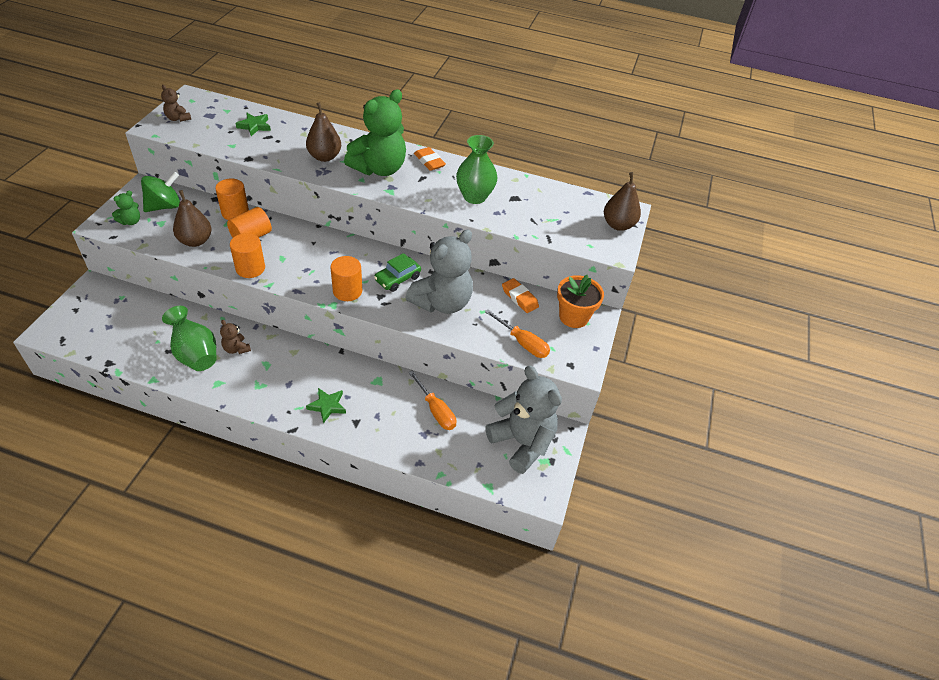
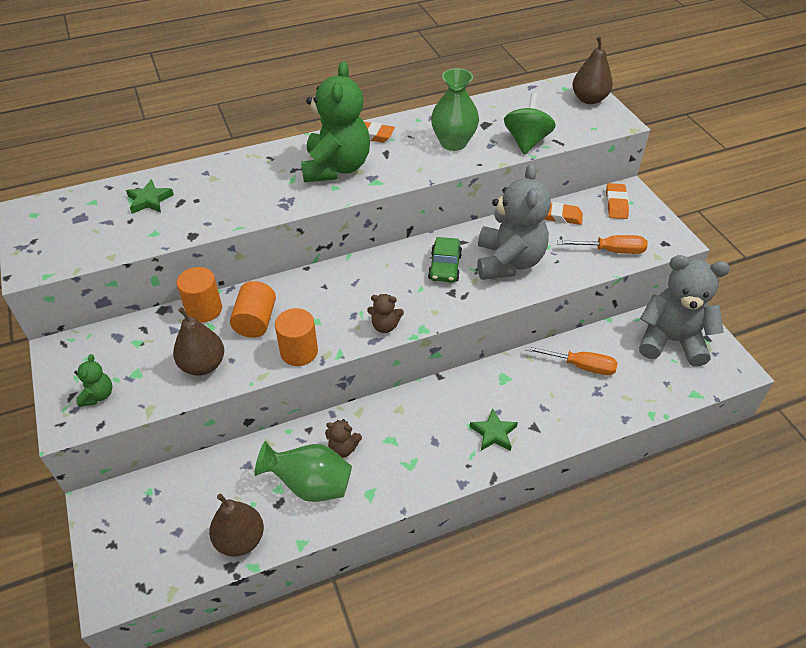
camera: 35 degrees left, 0 degrees up
green spinning top [141,172,180,212] -> green spinning top moved to [504,93,556,154]
brown teddy bear [161,85,191,122] -> brown teddy bear moved to [367,294,404,333]
brown pear [306,102,341,162] -> brown pear moved to [209,494,264,557]
orange cylinder [330,256,362,301] -> none
orange flower pot [557,275,604,328] -> orange eraser [606,183,629,219]

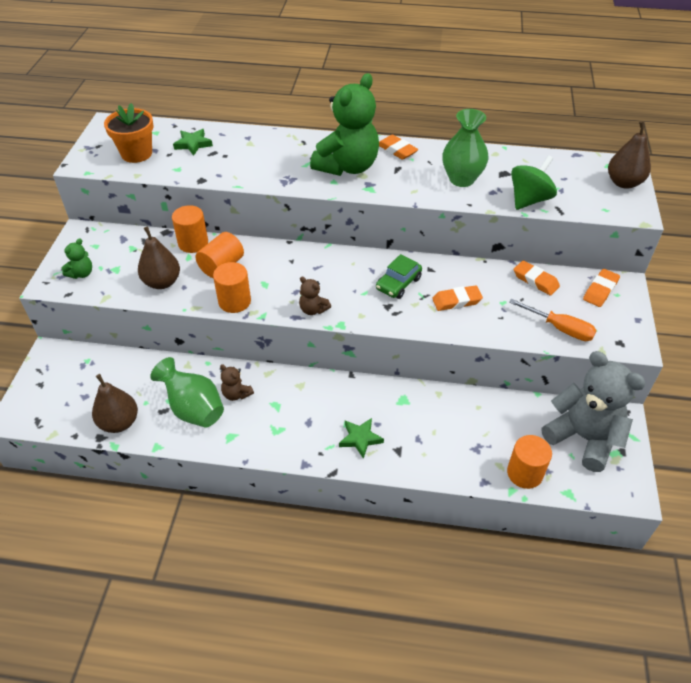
camera: 30 degrees right, 0 degrees up
grey teddy bear [477,164,551,280] -> orange eraser [432,285,483,311]
orange screwdriver [525,346,618,375] -> none
none -> orange flower pot [104,103,154,163]
none -> orange cylinder [507,435,552,489]

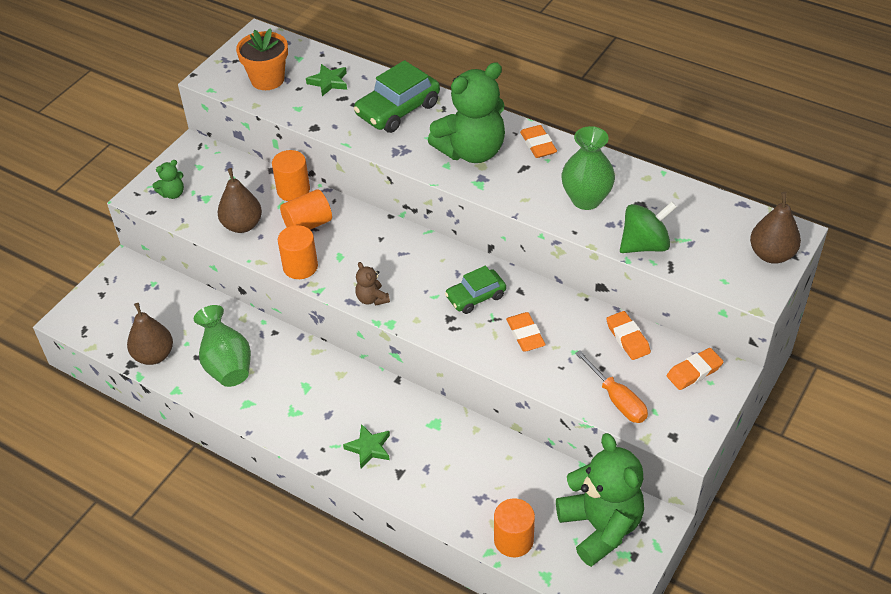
camera: 25 degrees right, 0 degrees up
brown teddy bear [220,364,254,401] -> none
orange eraser [432,285,483,311] -> orange eraser turned 60 degrees clockwise [506,312,546,352]
grey teddy bear [542,351,646,472] -> green teddy bear [556,433,644,567]
none -> green car [354,60,440,133]

